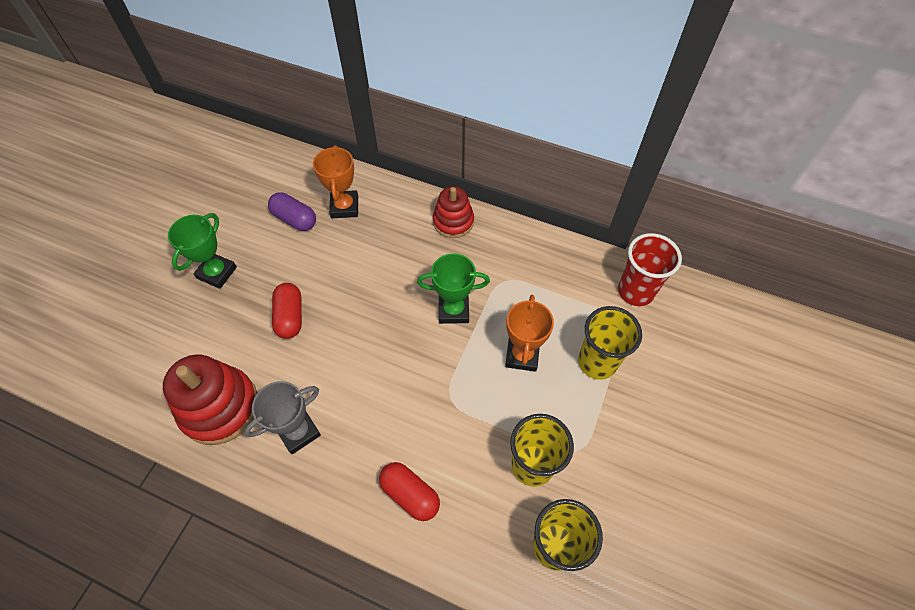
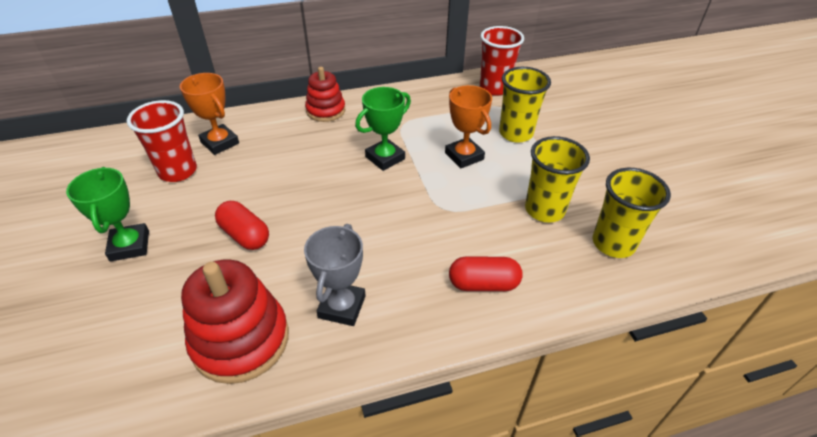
camera: 40 degrees left, 15 degrees down
purple capsule [268,192,316,231] -> red cup [127,100,197,182]

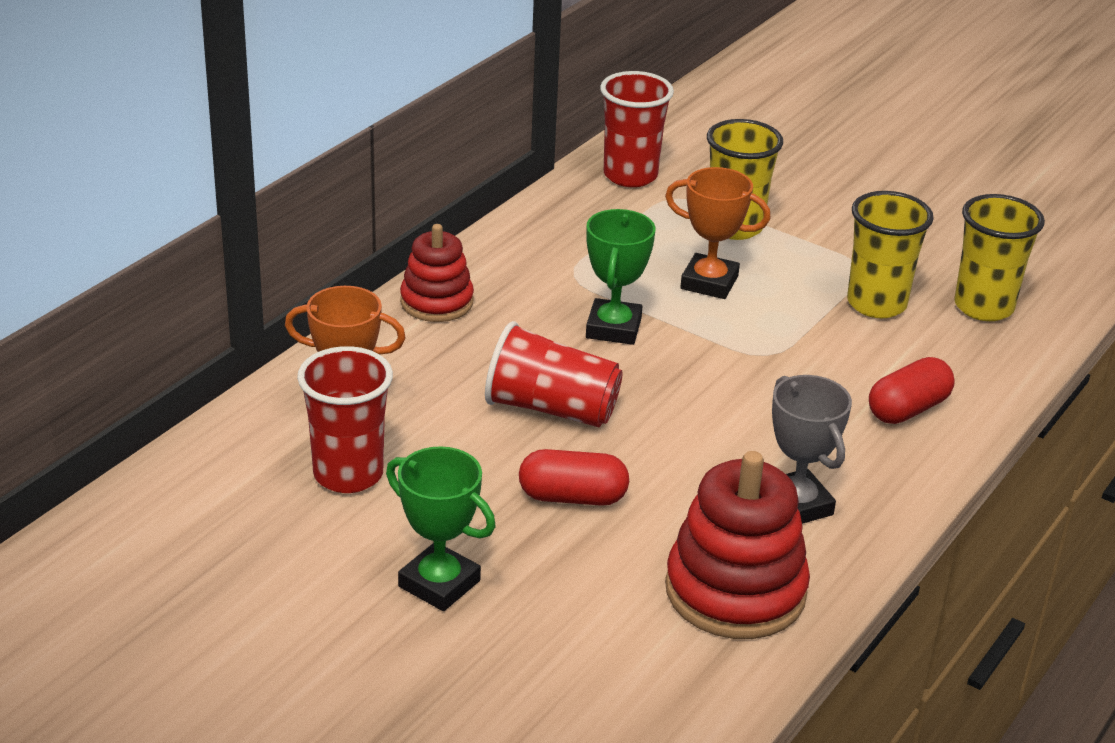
camera: 40 degrees left, 10 degrees down
none -> red cup [485,321,623,427]

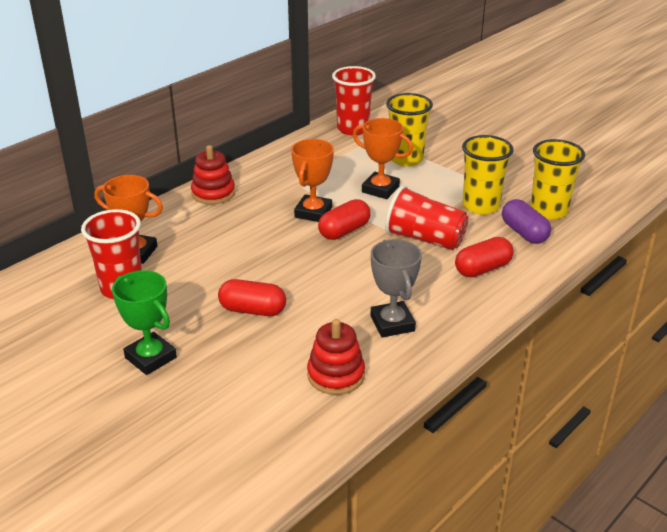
camera: 10 degrees right, 0 degrees up
red cup [485,321,623,427] -> red cup moved to [385,185,469,250]
green trophy [586,209,656,345] -> orange trophy [291,139,334,222]
red stacking toy [665,451,810,639] -> red stacking toy [307,319,365,395], size x0.63
none -> red capsule [318,199,371,240]
none -> purple capsule [502,199,551,244]

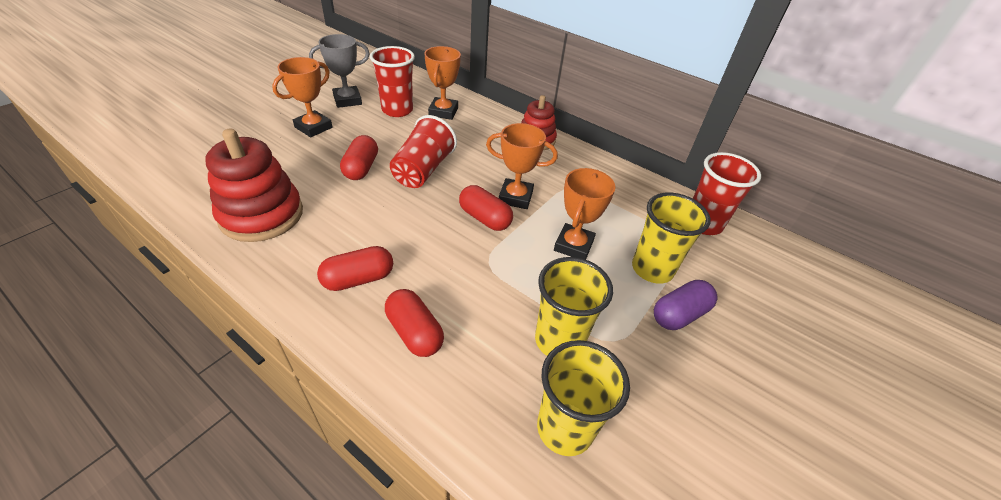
camera: 80 degrees right, 10 degrees up
green trophy [112,270,177,375] -> orange trophy [272,57,332,137]
red stacking toy [307,319,365,395] -> red stacking toy [205,129,303,242], size x1.59
grey trophy [371,239,422,338] -> grey trophy moved to [309,34,370,108]
red cup [385,185,469,250] -> red cup moved to [390,115,457,188]
purple capsule [502,199,551,244] -> purple capsule moved to [654,280,717,330]
none -> red capsule [317,246,393,291]

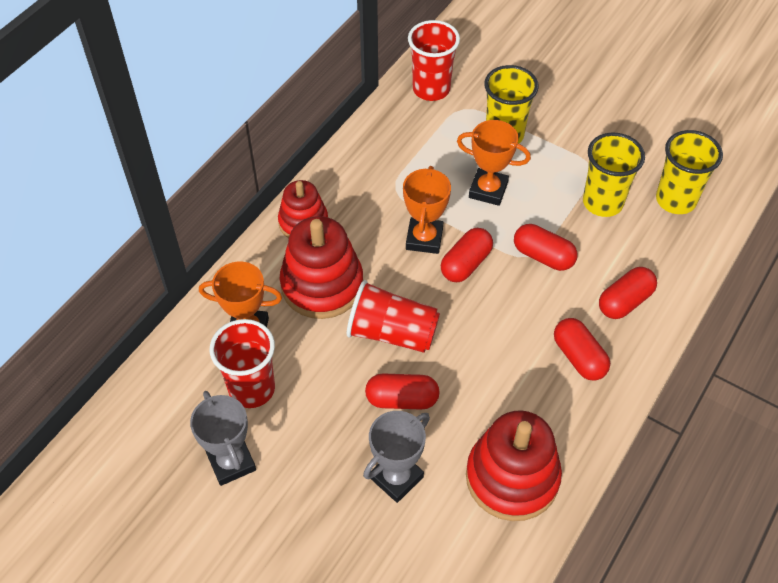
camera: 90 degrees left, 10 degrees up
orange trophy [272,57,332,137] -> none
purple capsule [654,280,717,330] -> none
none -> red stacking toy [279,216,363,319]
none -> grey trophy [363,411,430,503]
none -> red capsule [514,224,578,271]

